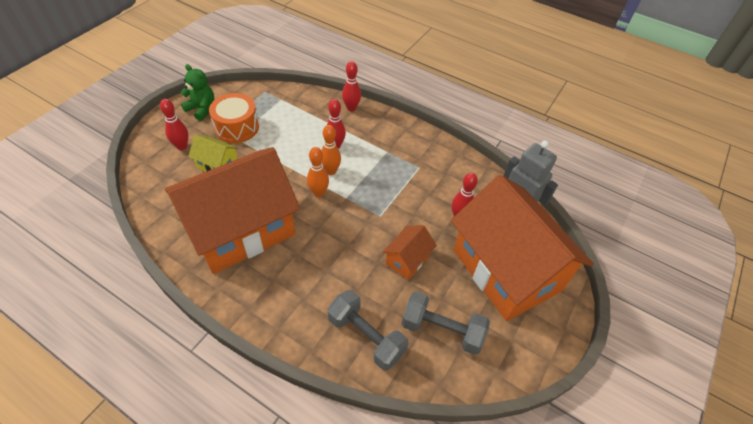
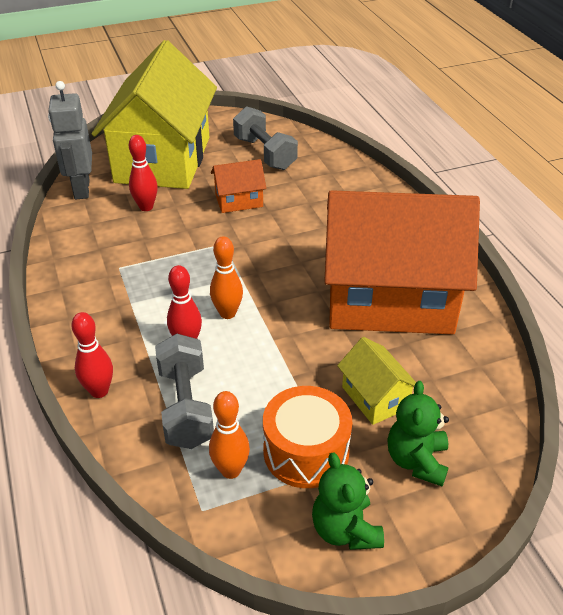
camera: 140 degrees left, 10 degrees down
red bowling pin [160,99,188,150] -> green teddy bear [387,381,449,486]
orange bowling pin [307,147,329,197] -> orange bowling pin moved to [209,391,250,479]
grey dumbbell [328,290,408,370] -> grey dumbbell moved to [155,334,214,449]
orange house [451,175,594,321] -> yellow house [92,40,217,189]

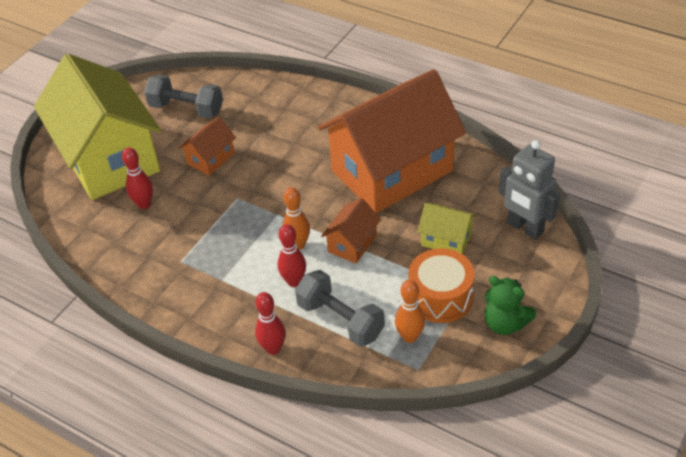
camera: 35 degrees left, 5 degrees up
grey robot [48,81,92,199] -> grey robot moved to [499,140,559,240]
green teddy bear [387,381,449,486] -> none
none -> orange house [321,198,381,263]

